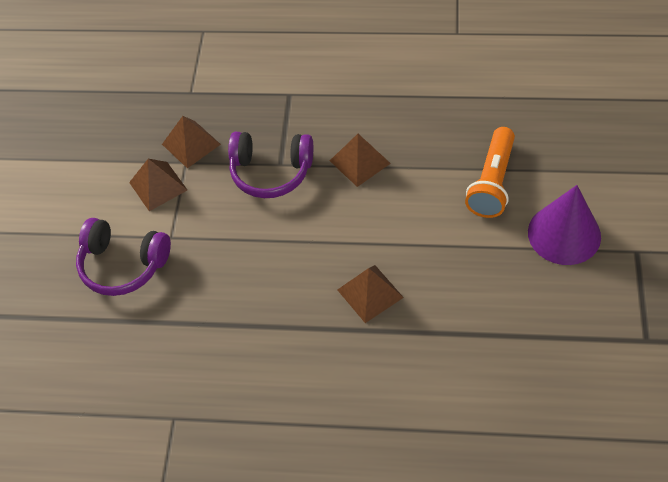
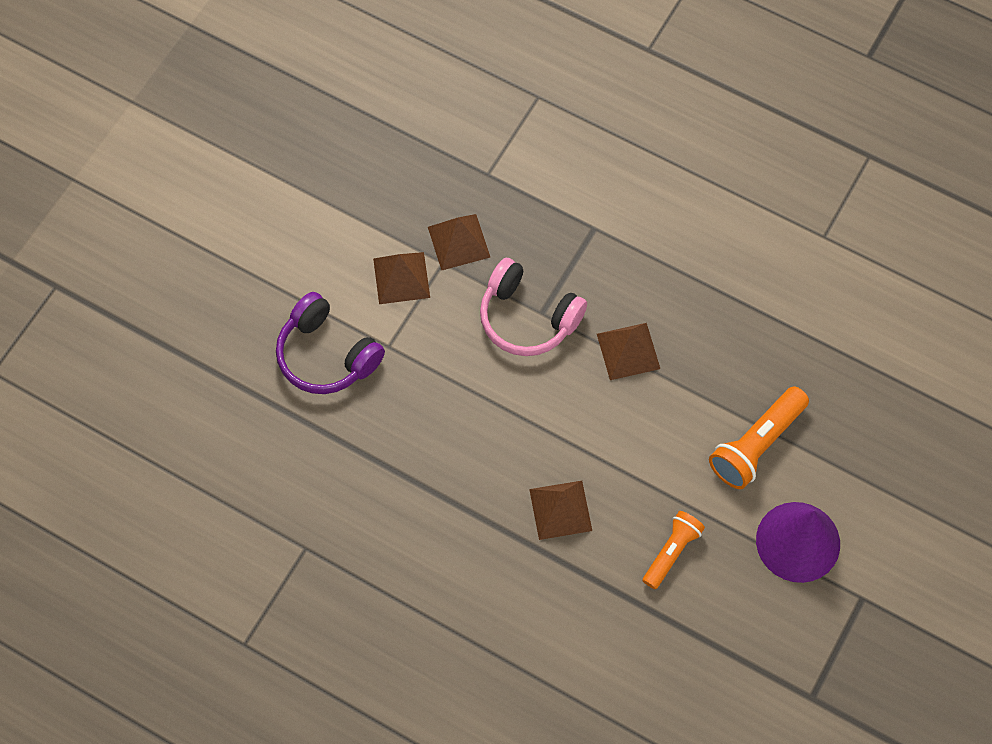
camera: 20 degrees right, 10 degrees up
purple headphones [228,132,313,198] -> pink headphones [480,258,587,356]
none -> orange flashlight [643,511,705,589]

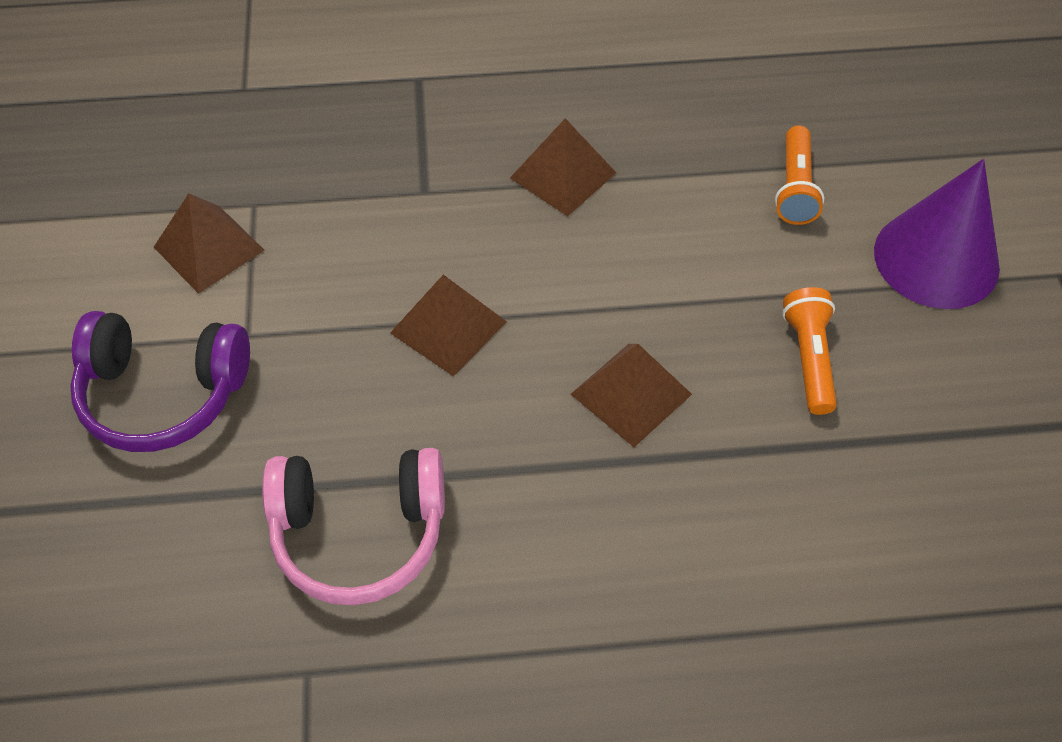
camera: 35 degrees left, 10 degrees down
brown pyramid [428,214,490,270] -> brown pyramid moved to [390,275,507,377]
pink headphones [480,258,587,356] -> pink headphones moved to [262,448,445,605]
orange flashlight [709,386,809,489] -> orange flashlight [775,125,824,225], size x0.66

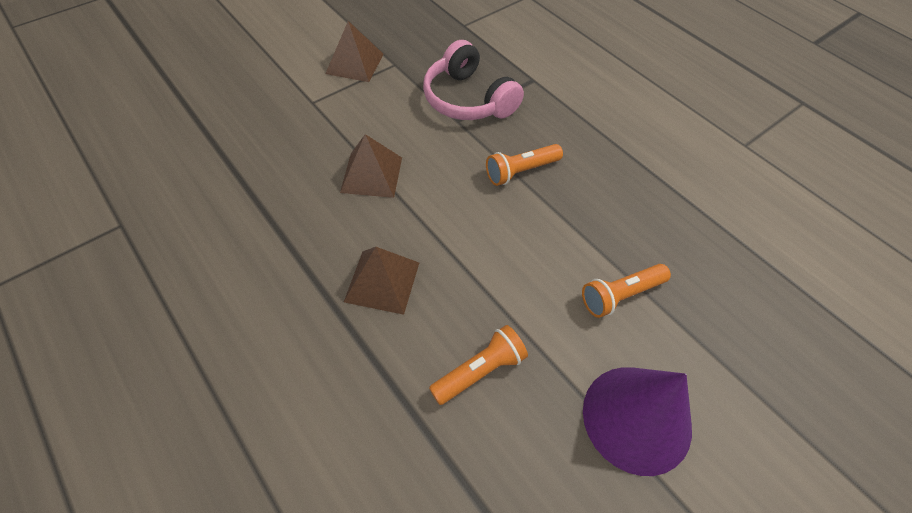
camera: 55 degrees right, 0 degrees up
purple headphones [70,311,250,452] -> none
pink headphones [262,448,445,605] -> pink headphones moved to [423,40,524,120]
brown pyramid [510,118,616,216] -> orange flashlight [486,144,563,186]

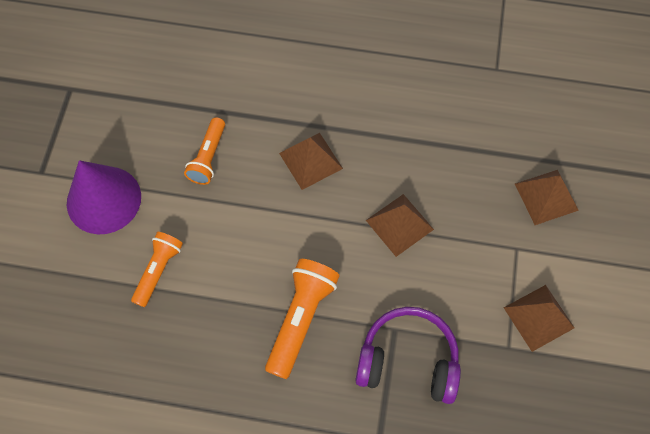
camera: 140 degrees right, 10 degrees up
pink headphones [423,40,524,120] -> purple headphones [355,307,461,404]
orange flashlight [486,144,563,186] -> orange flashlight [265,259,340,379], size x1.52
none -> brown pyramid [515,170,579,225]

